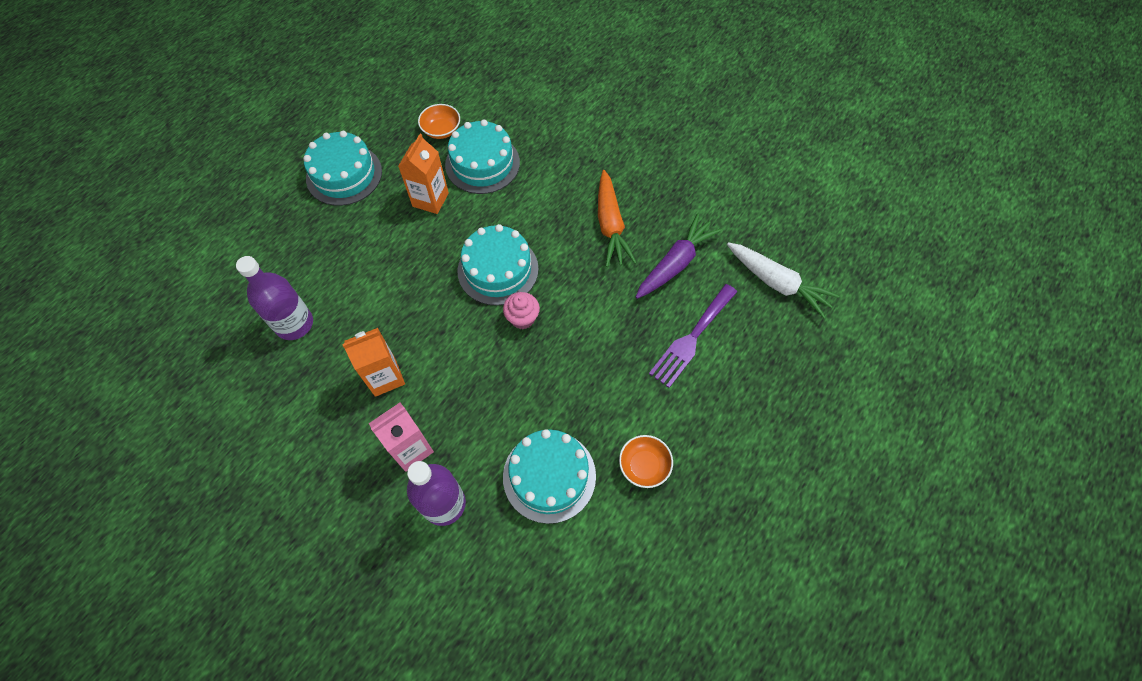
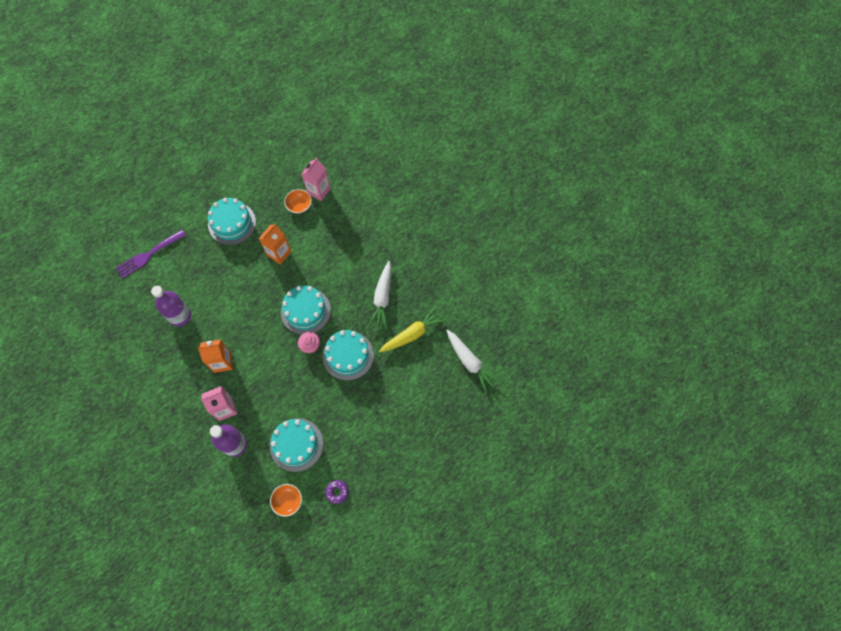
camera: 15 degrees right, 5 degrees up
turquoise cake [445,120,520,194] -> turquoise cake moved to [323,330,374,381]
orange carrot [598,170,637,267] -> white carrot [368,261,391,329]
orange bowl [619,435,673,488] -> orange bowl moved to [270,484,302,517]
purple carrot [636,214,722,299] -> yellow carrot [379,306,447,352]
purple fork [649,284,737,388] -> purple fork moved to [116,230,186,278]
none -> pink carton [302,158,331,201]
none -> purple donut [325,480,349,504]

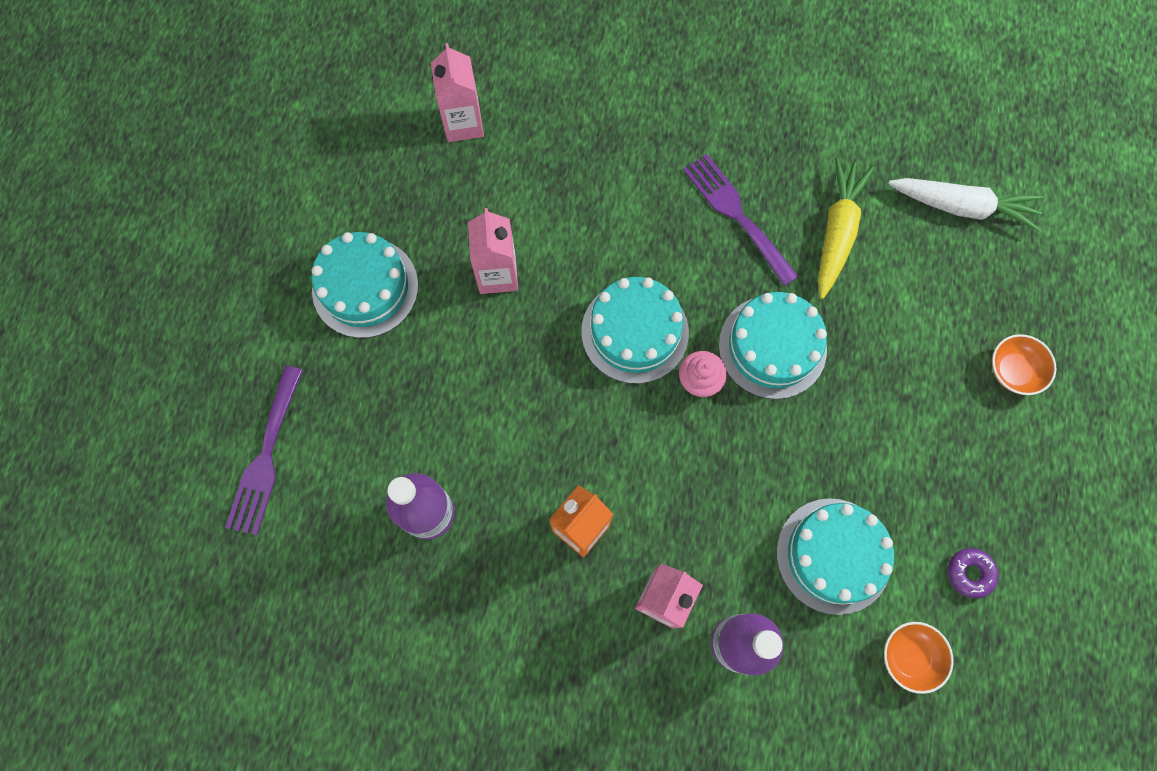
camera: 40 degrees left, 5 degrees up
orange carton [259,224,291,265] -> pink carton [468,208,518,294]
orange bowl [284,189,312,214] -> orange bowl moved to [992,334,1056,395]
white carrot [368,261,391,329] -> purple fork [683,154,799,286]

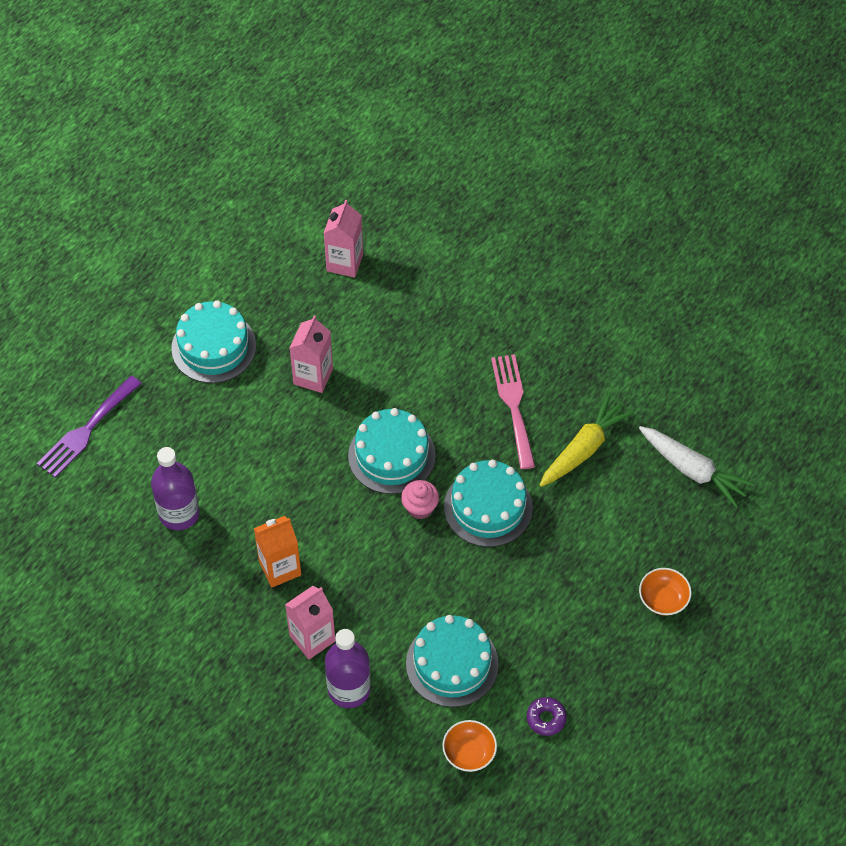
camera: 25 degrees right, 15 degrees down
purple fork [683,154,799,286] -> pink fork [491,354,535,469]

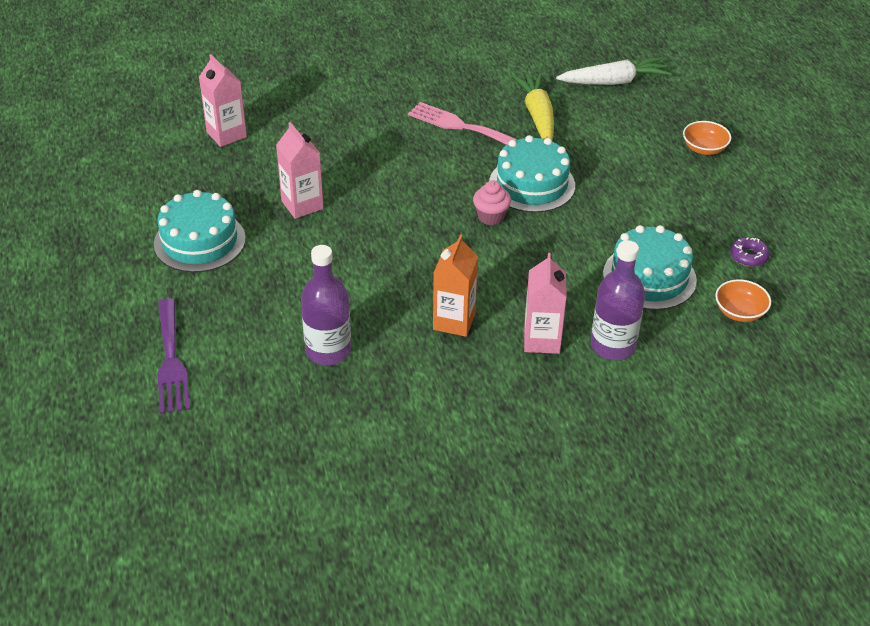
camera: 50 degrees left, 15 degrees down
turquoise cake [348,408,436,494] -> none

